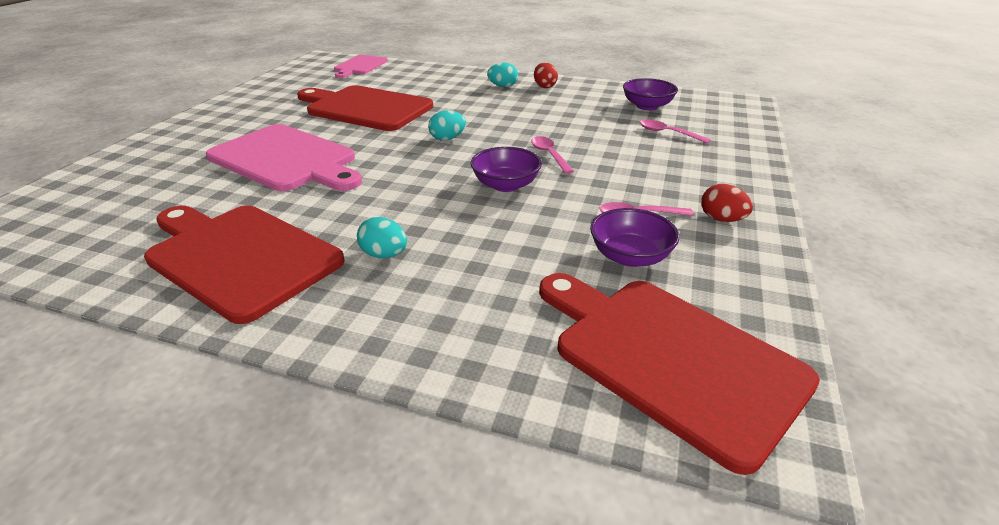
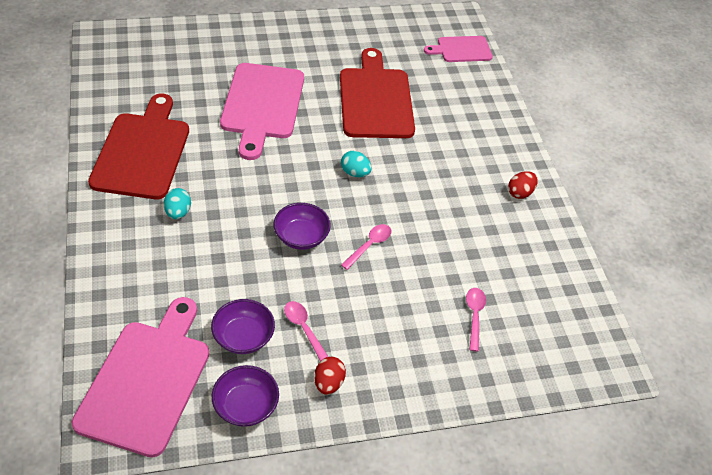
camera: 55 degrees right, 15 degrees up
turquoise egg [487,63,518,87] -> none
red cutting board [539,273,820,475] -> pink cutting board [72,297,209,458]
purple bowl [623,78,678,110] -> purple bowl moved to [212,365,279,427]

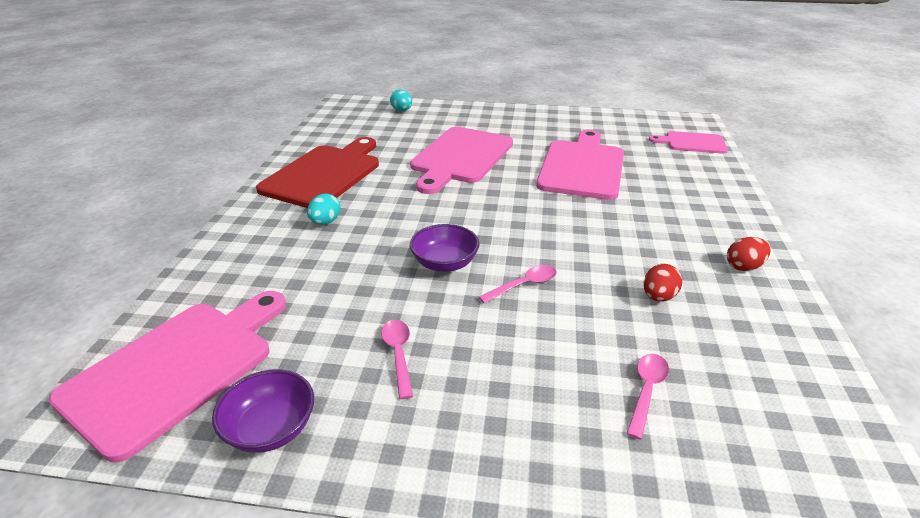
camera: 25 degrees right, 15 degrees down
purple bowl [211,299,275,354] -> none
red egg [314,357,346,395] -> red egg moved to [644,264,682,302]
red cutting board [340,48,415,138] -> pink cutting board [536,130,624,200]
turquoise egg [341,151,372,177] -> turquoise egg moved to [390,89,412,111]

